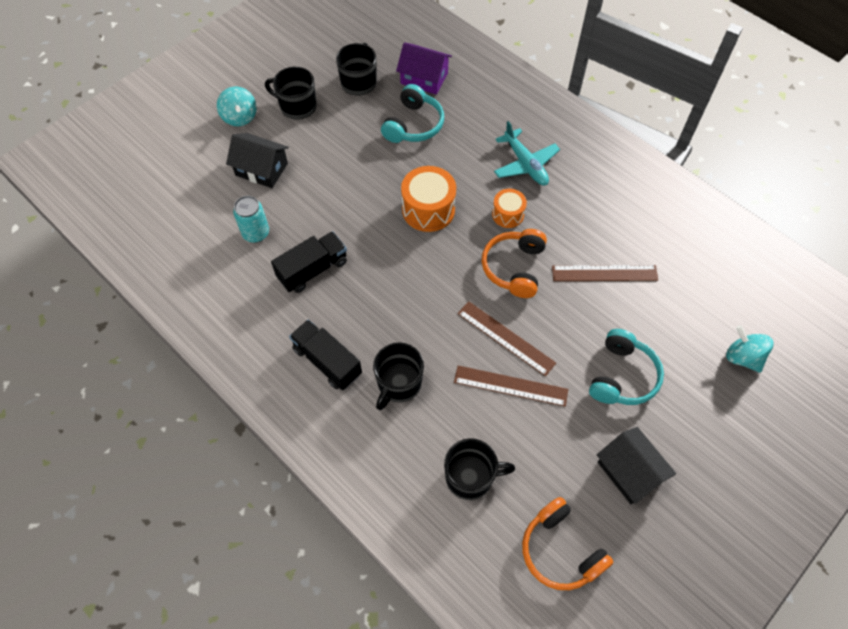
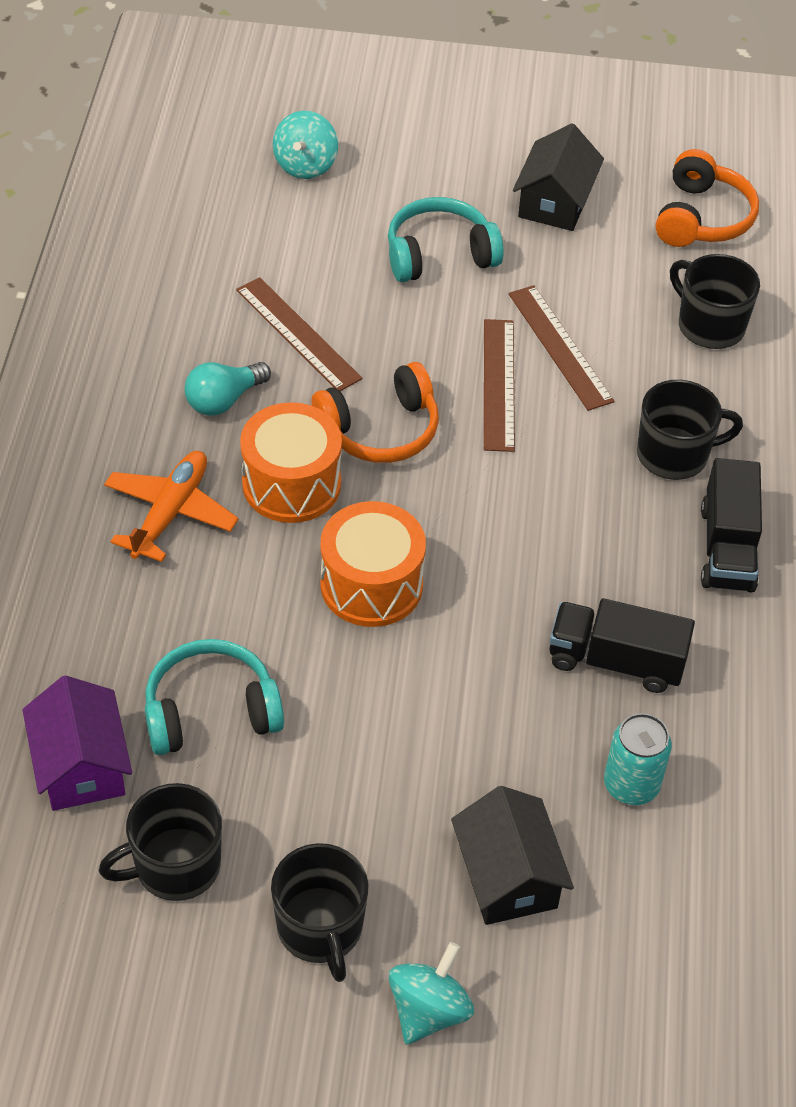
camera: 130 degrees left, 10 degrees down
orange drum [492,189,527,228] -> orange drum [240,402,342,523], size x1.66
turquoise plane [494,121,560,185] -> orange plane [104,451,238,562]
none -> turquoise light bulb [184,362,271,416]

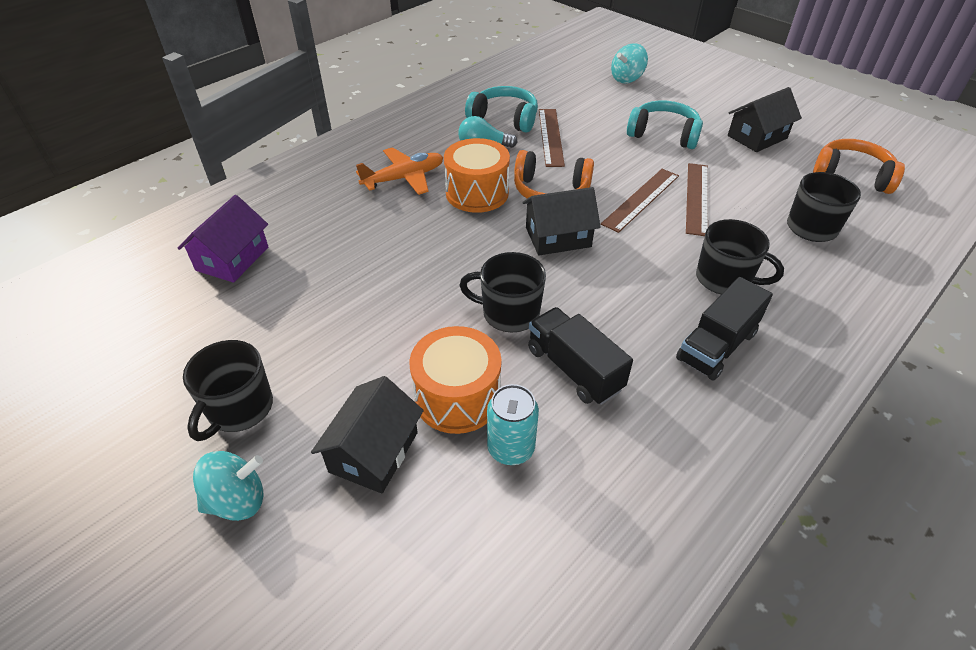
camera: 40 degrees right, 5 degrees down
black mug [99,783,222,901] -> black mug moved to [459,252,546,332]
turquoise headphones [145,639,284,755] -> turquoise headphones moved to [465,86,538,132]
orange drum [320,501,426,627] -> orange drum moved to [409,326,501,434]
orange headphones [656,149,759,247] -> orange headphones turned 120 degrees counterclockwise [813,139,905,194]
none -> black house [522,187,601,255]

